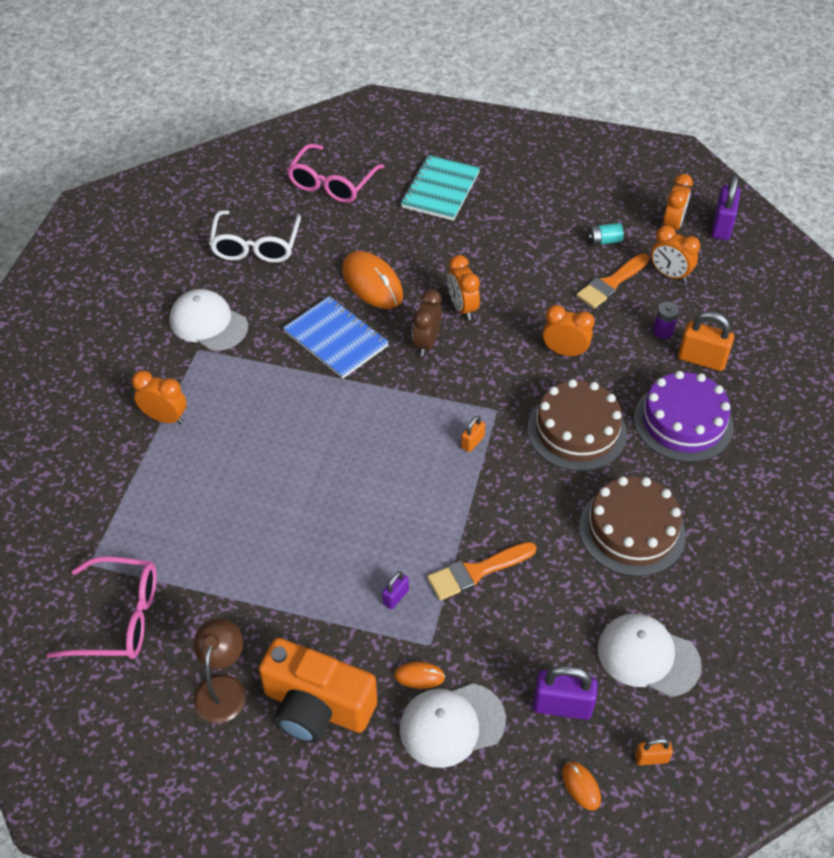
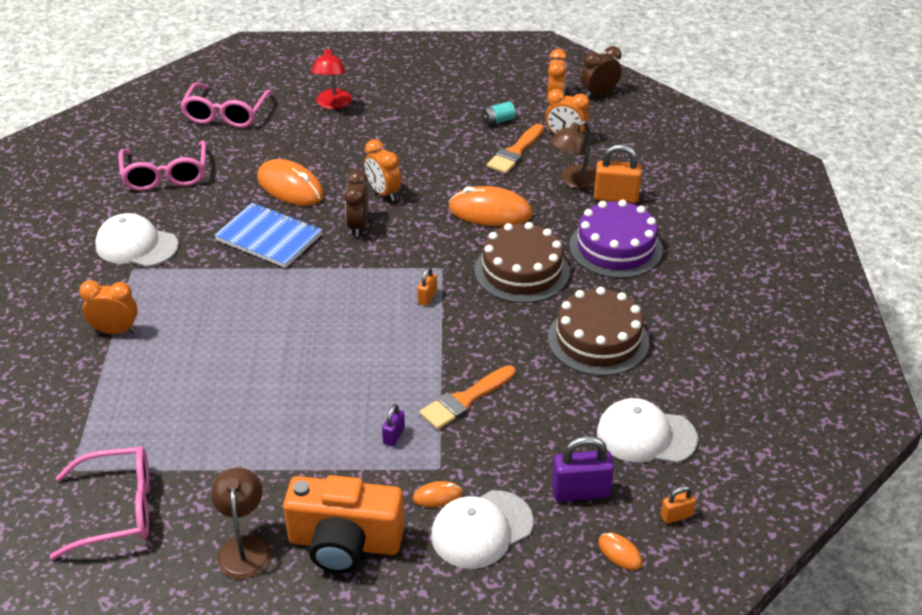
camera: 15 degrees left, 10 degrees down
white glasses [209,210,301,263] -> pink glasses [119,140,206,191]
turquoise notebook [401,155,480,221] -> red lamp [311,45,352,109]
orange clock [543,305,594,357] -> orange mouse [449,186,533,226]
purple battery [653,302,679,339] -> brown lamp [551,121,596,189]
purple padlock [711,175,740,240] -> brown clock [581,46,621,98]

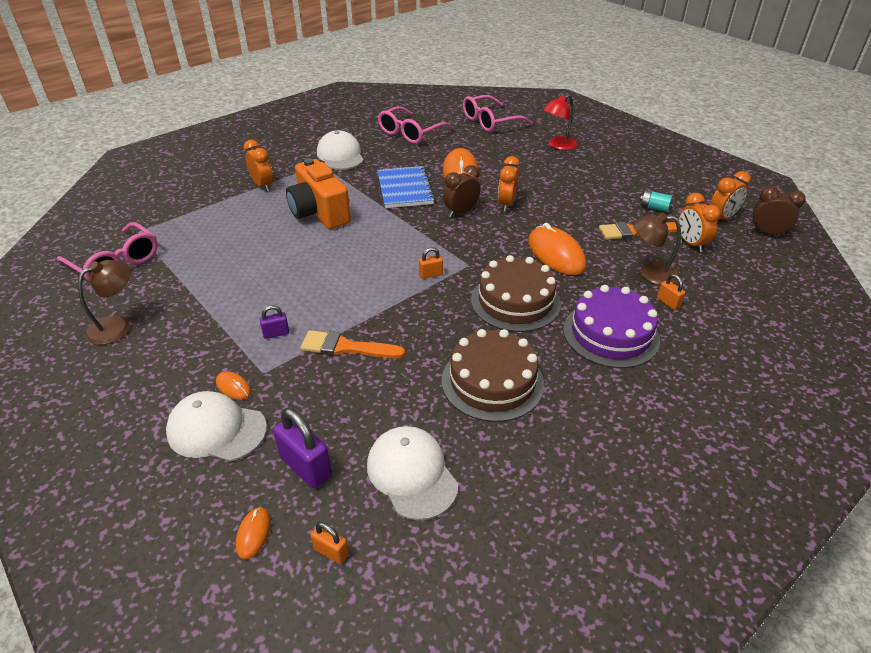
camera: 50 degrees right, 0 degrees up
orange camera [283,475,404,573] -> orange camera moved to [286,158,351,229]
orange padlock [594,144,642,203] -> orange padlock [657,274,685,310], size x0.54

